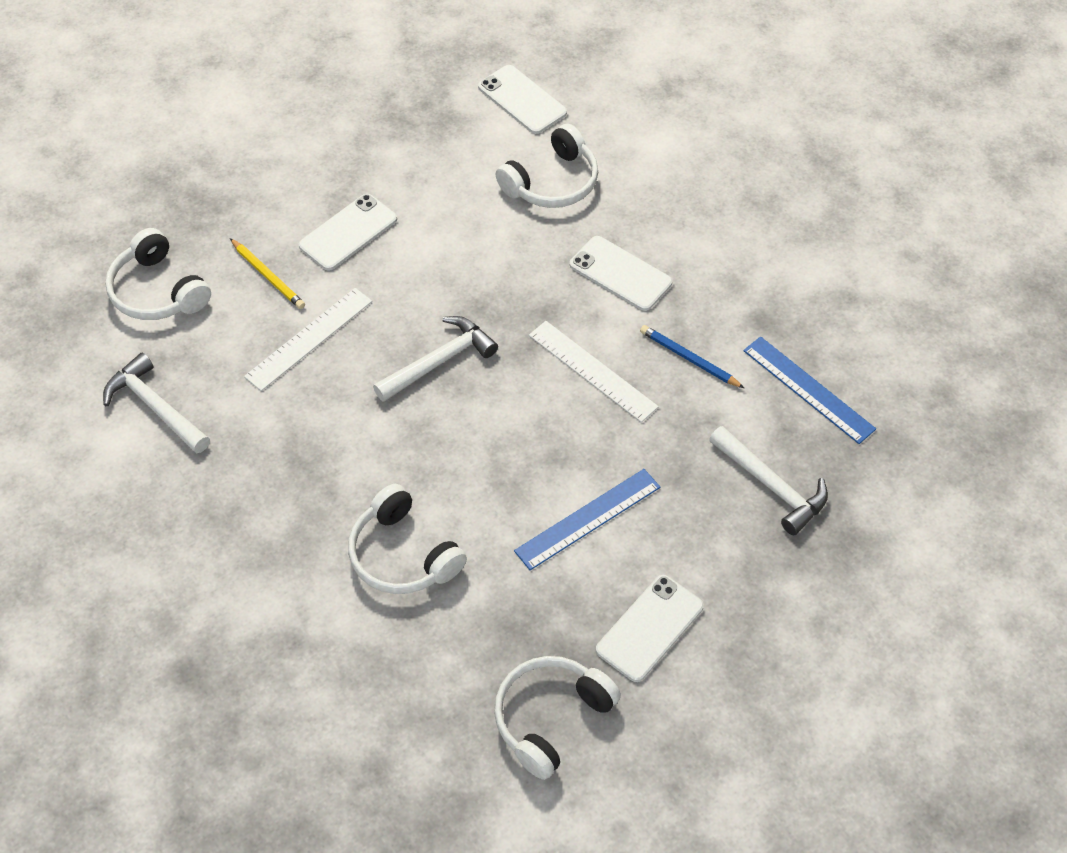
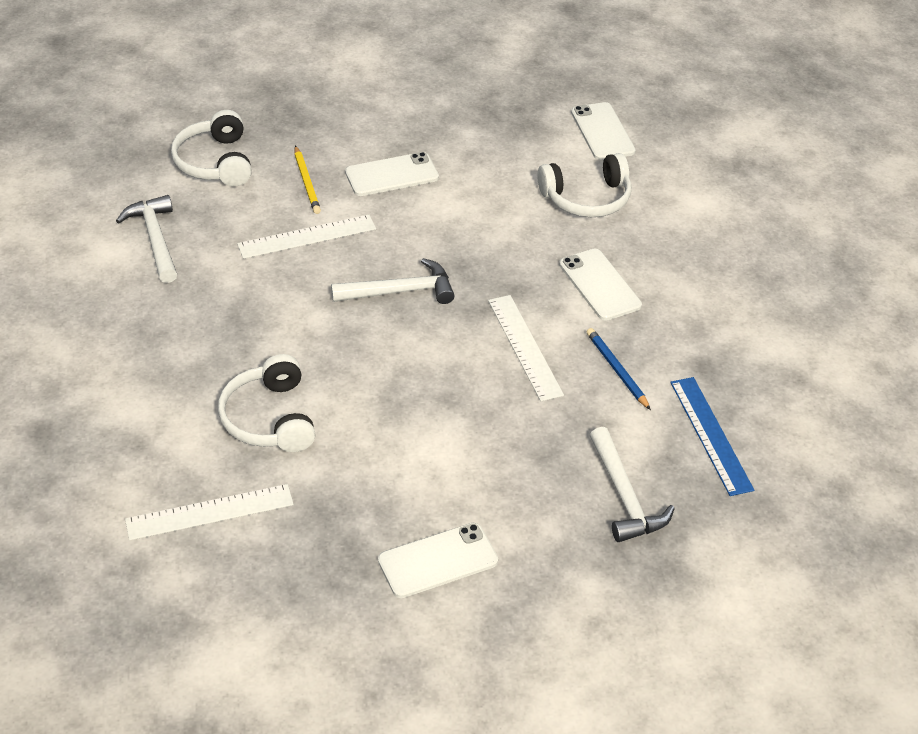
camera: 25 degrees right, 10 degrees down
white headphones [494,656,621,780] -> none
blue ruler [514,469,660,570] -> none
none -> white ruler [125,484,294,541]

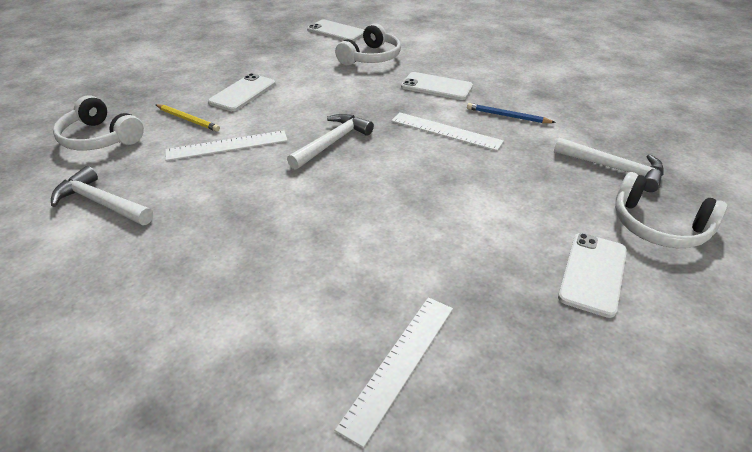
camera: 40 degrees left, 5 degrees down
white headphones [218,354,316,452] -> white headphones moved to [615,172,727,248]
white ruler [237,215,376,259] -> white ruler turned 45 degrees clockwise [165,130,288,161]
blue ruler [670,377,754,496] -> none

